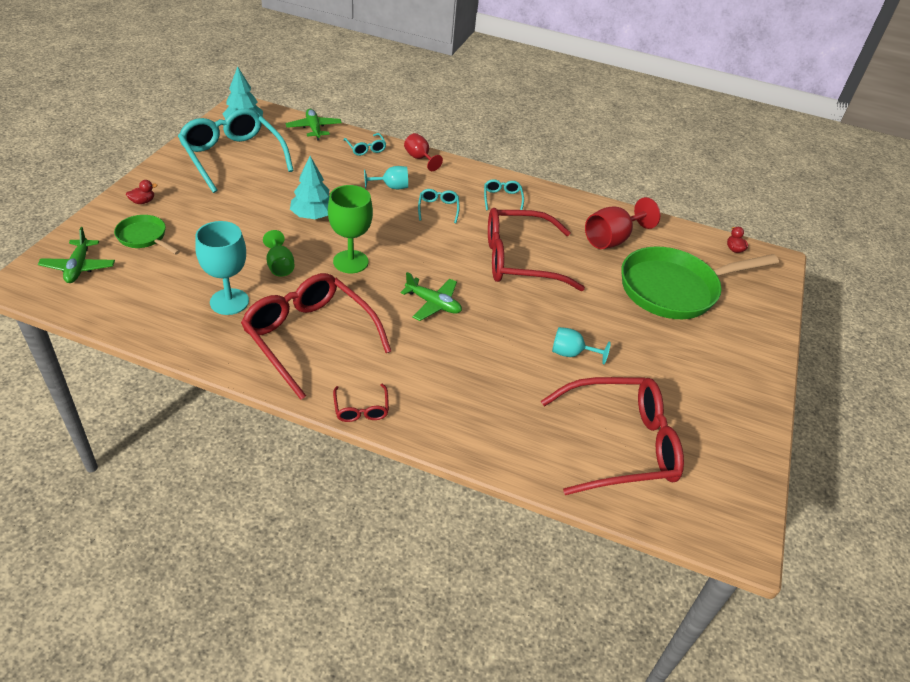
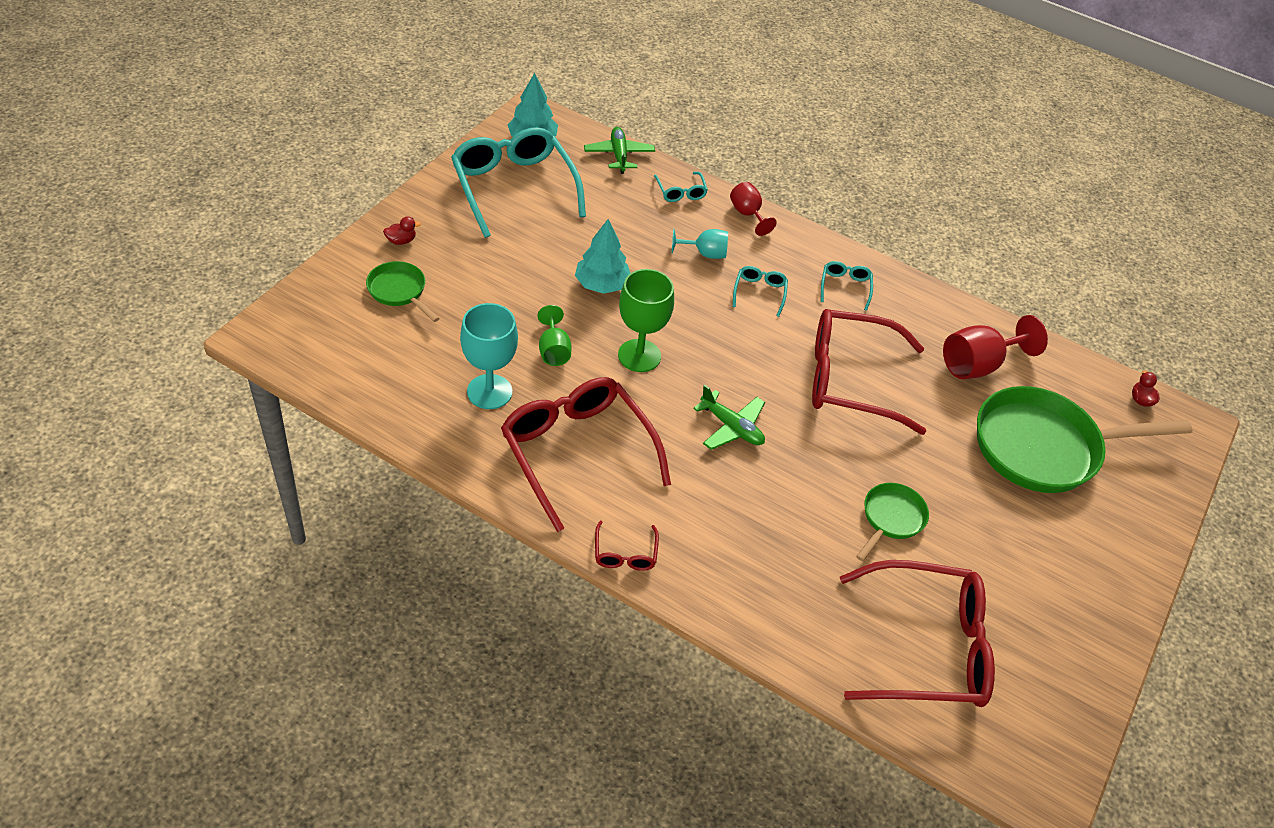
camera: 10 degrees right, 5 degrees up
green plane [38,227,115,283] -> none
turquoise goblet [552,327,611,364] -> green pan [856,483,929,561]

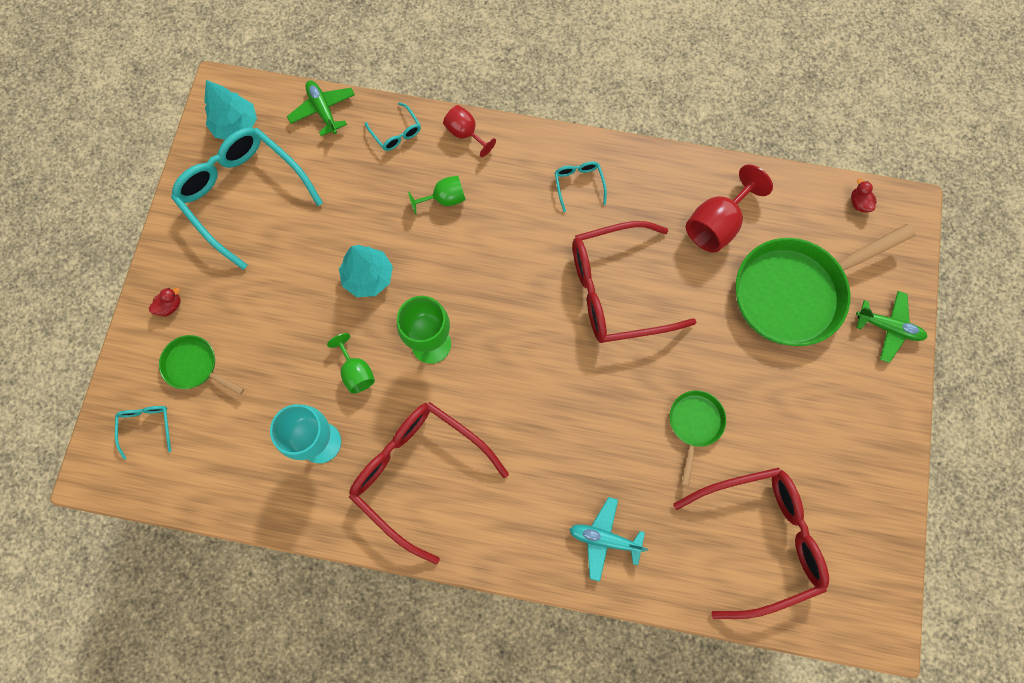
camera: 15 degrees left, 25 degrees up
red glasses [595,521,659,571] -> none
turquoise goblet [672,229,728,259] -> green goblet [408,176,465,214]
green plane [693,385,765,450] -> green plane moved to [856,291,927,363]
turquoise glasses [733,266,788,317] -> turquoise glasses moved to [115,406,171,459]
none -> turquoise plane [569,497,648,582]

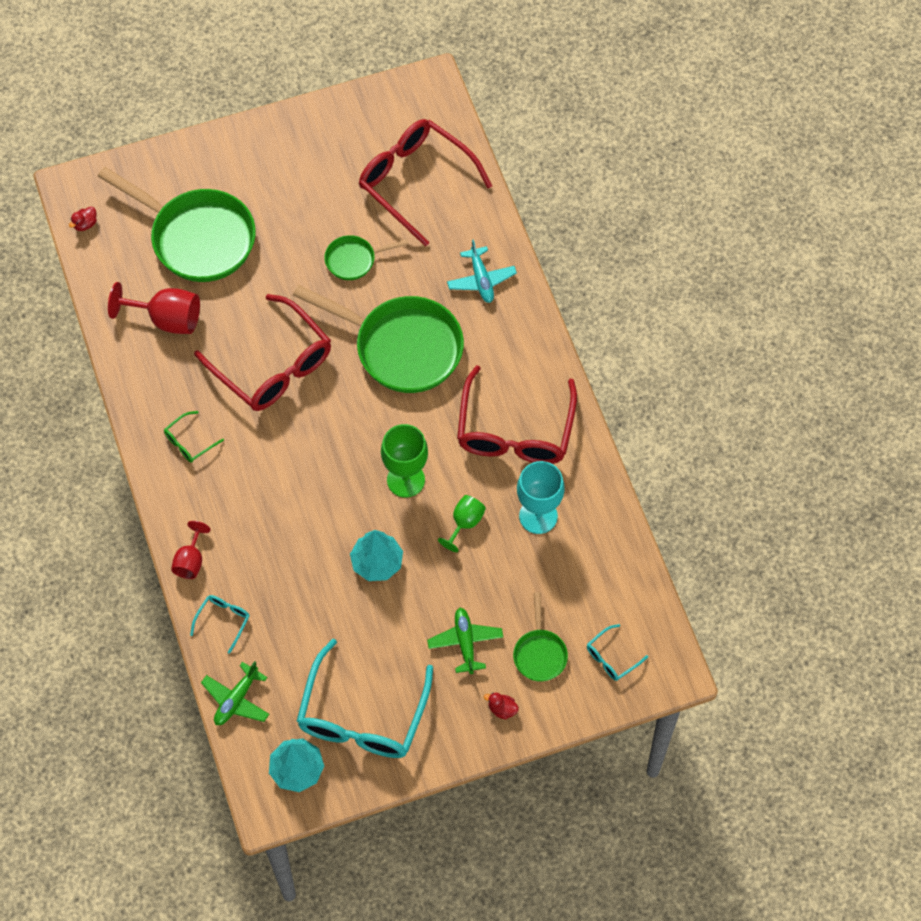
camera: 120 degrees left, 10 degrees down
green goblet [408,176,465,214] -> none
turquoise glasses [555,161,607,212] -> green glasses [164,411,224,462]
green plane [856,291,927,363] -> green plane moved to [427,608,503,674]
none -> green pan [293,285,464,393]

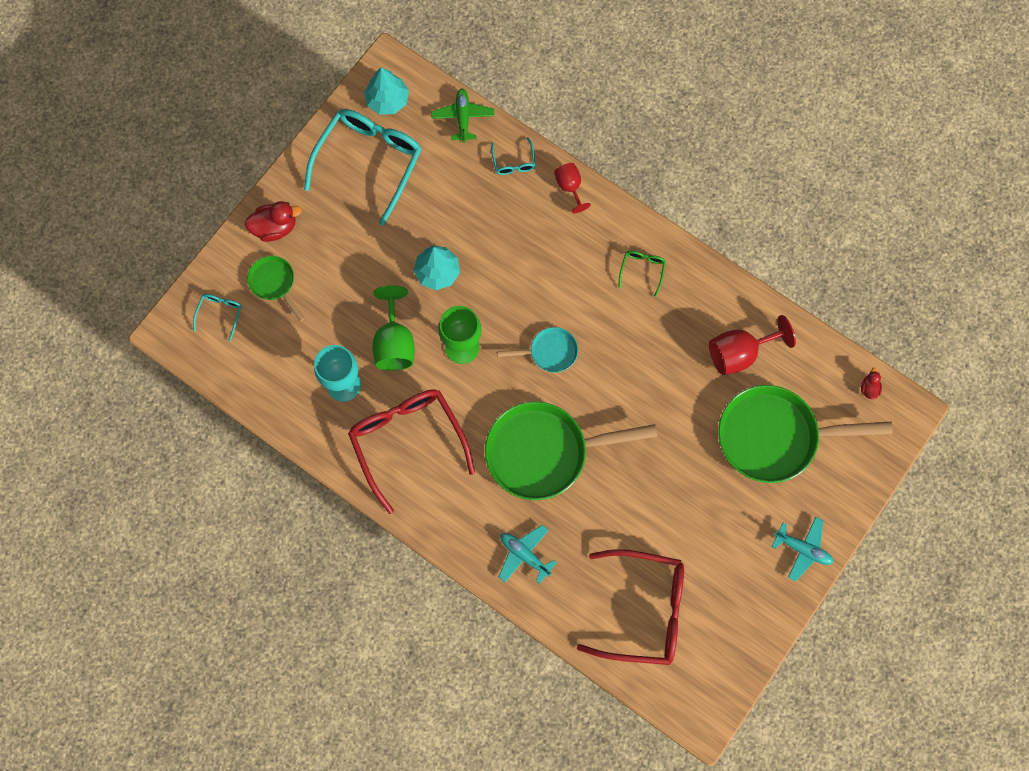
camera: 145 degrees right, 10 degrees up
red glasses [194,294,331,411] -> none
turquoise glasses [297,639,433,758] -> turquoise glasses turned 45 degrees clockwise [304,109,422,226]
green pan [324,235,409,280] -> none
green plane [427,608,503,674] -> none
green goblet [438,495,486,552] -> green goblet [373,285,415,371], size x1.64
red duck [484,693,519,719] -> red duck [245,201,302,242], size x1.87
none -> turquoise pan [497,327,578,372]
none -> turquoise plane [772,517,834,582]

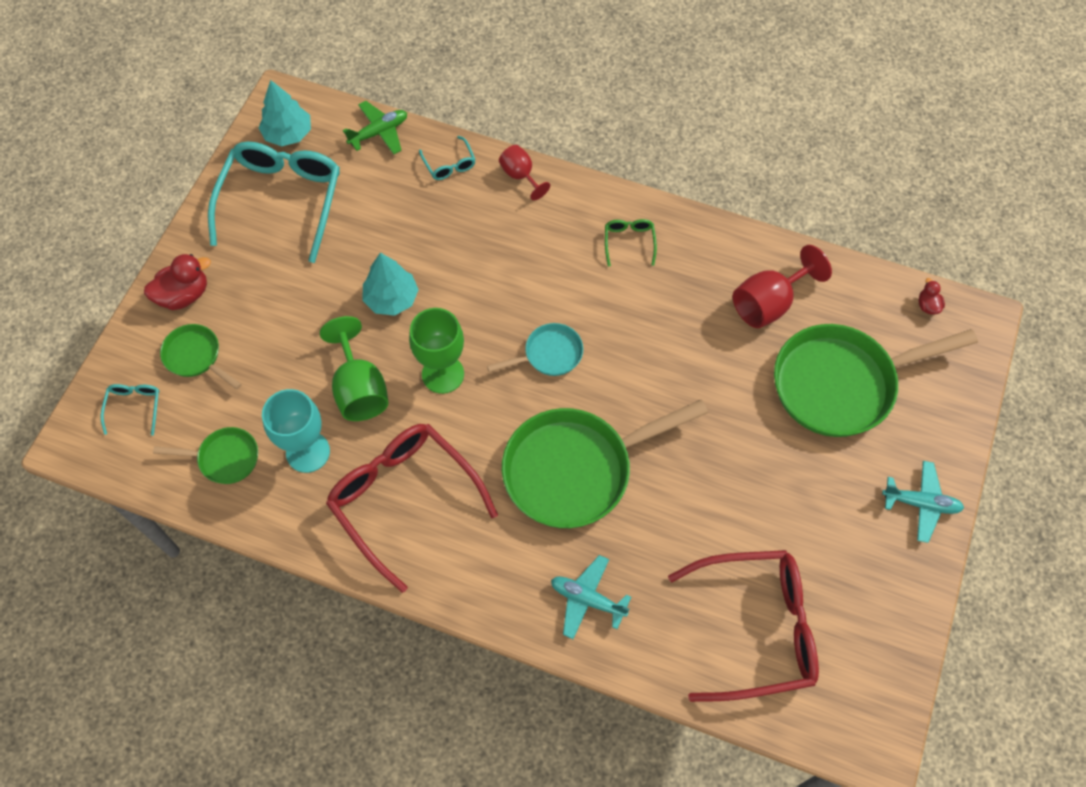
camera: 15 degrees left, 10 degrees down
green plane [431,88,494,143] -> green plane turned 75 degrees clockwise [343,101,407,155]
none -> green pan [153,427,258,484]

